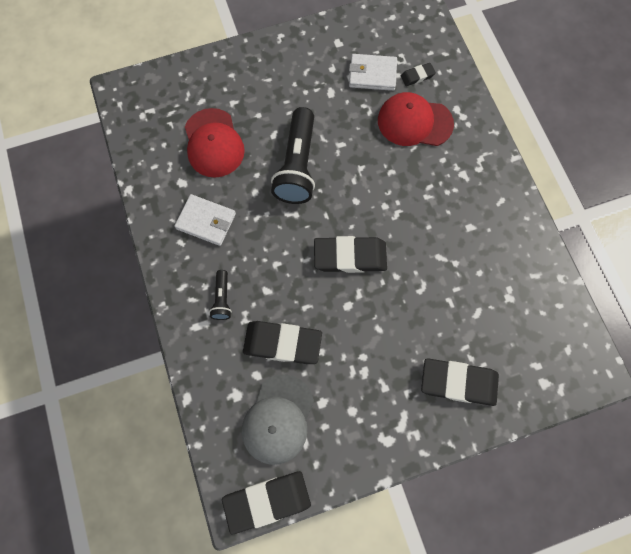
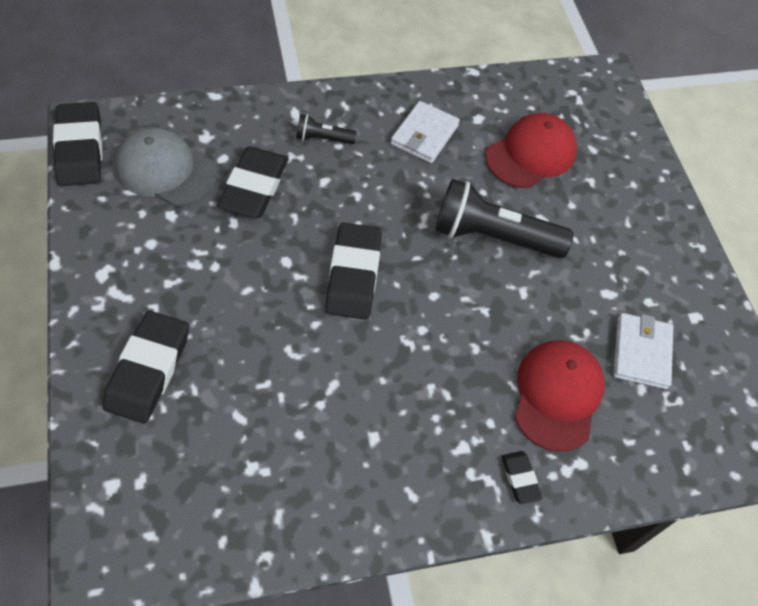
camera: 90 degrees right, 15 degrees down
red cap [185,108,245,178] -> red cap turned 150 degrees clockwise [486,113,577,188]
black eraser [401,63,436,86] -> black eraser moved to [501,451,542,504]

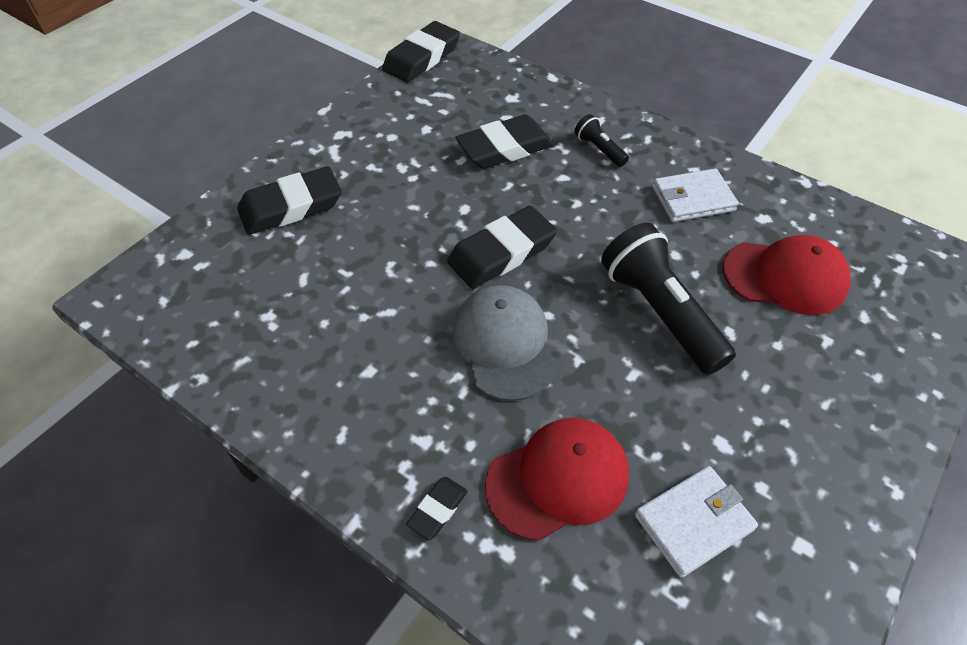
camera: 55 degrees right, 5 degrees down
grey cap [115,127,217,206] -> grey cap moved to [453,285,557,401]

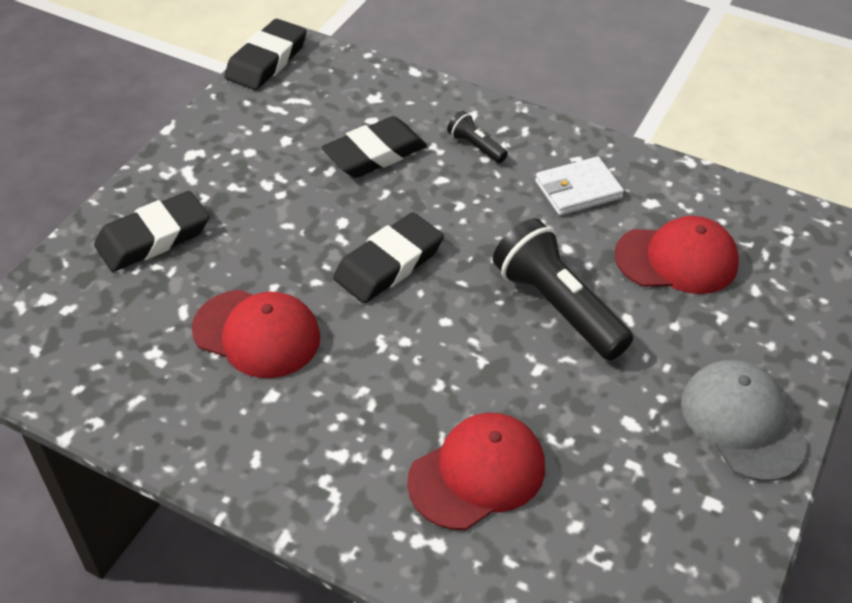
camera: 10 degrees left, 5 degrees down
black eraser [407,477,468,540] -> none
grey cap [453,285,557,401] -> grey cap moved to [681,360,808,481]
white wallet [635,466,758,578] -> none
none -> red cap [192,290,320,378]

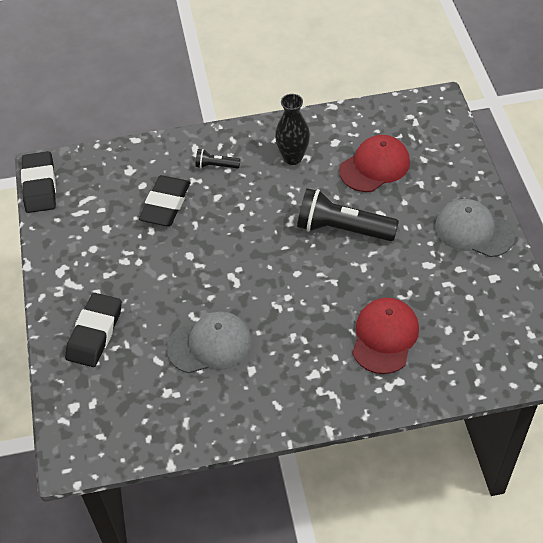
camera: 35 degrees left, 5 degrees up
red cap [192,290,320,378] -> grey cap [167,311,252,373]
black eraser [333,212,444,303] -> none
white wallet [535,157,624,215] -> black vase [275,94,310,165]

